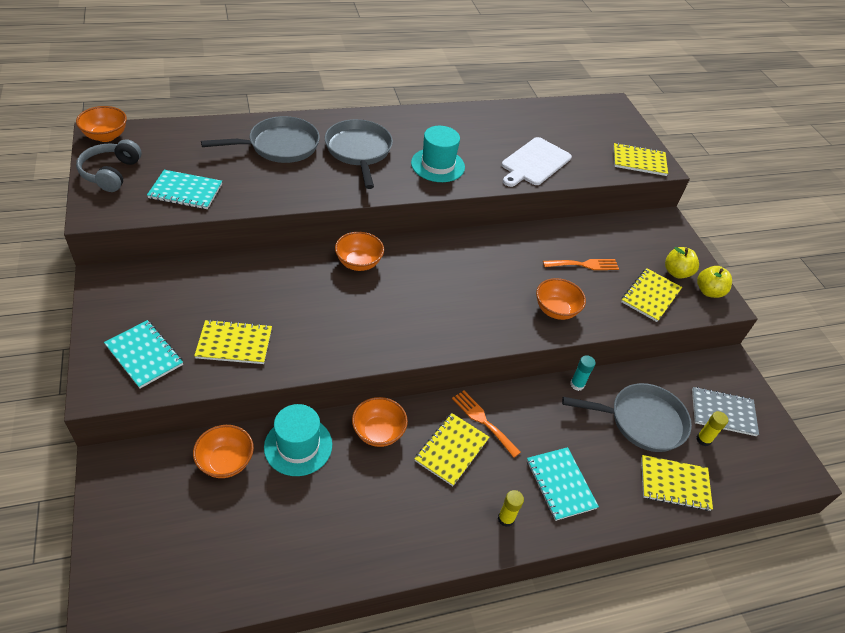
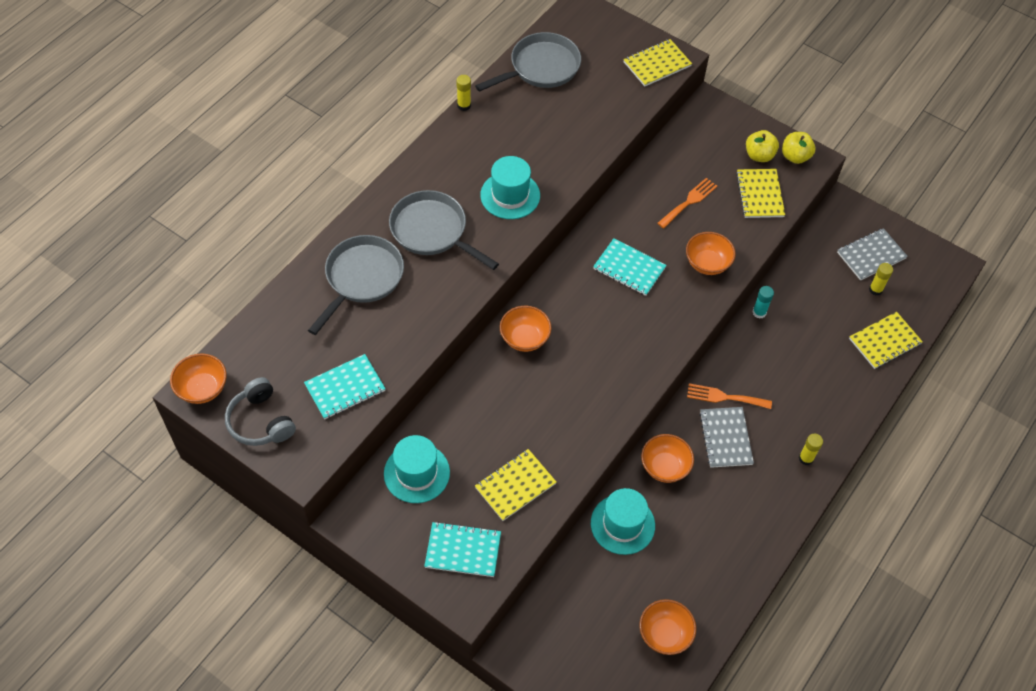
camera: 35 degrees left, 10 degrees up
orange bowl [193,425,254,478] -> orange bowl moved to [639,599,696,655]
yellow notebook [414,413,489,486] -> grey notebook [699,407,754,468]
white cutting board [502,137,572,187] -> none
turquoise notebook [527,447,599,521] -> turquoise notebook moved to [593,238,667,296]
grey pan [562,383,692,452] -> grey pan moved to [475,32,581,92]
none -> turquoise hat [384,435,450,503]
none -> yellow glue stick [456,75,471,111]

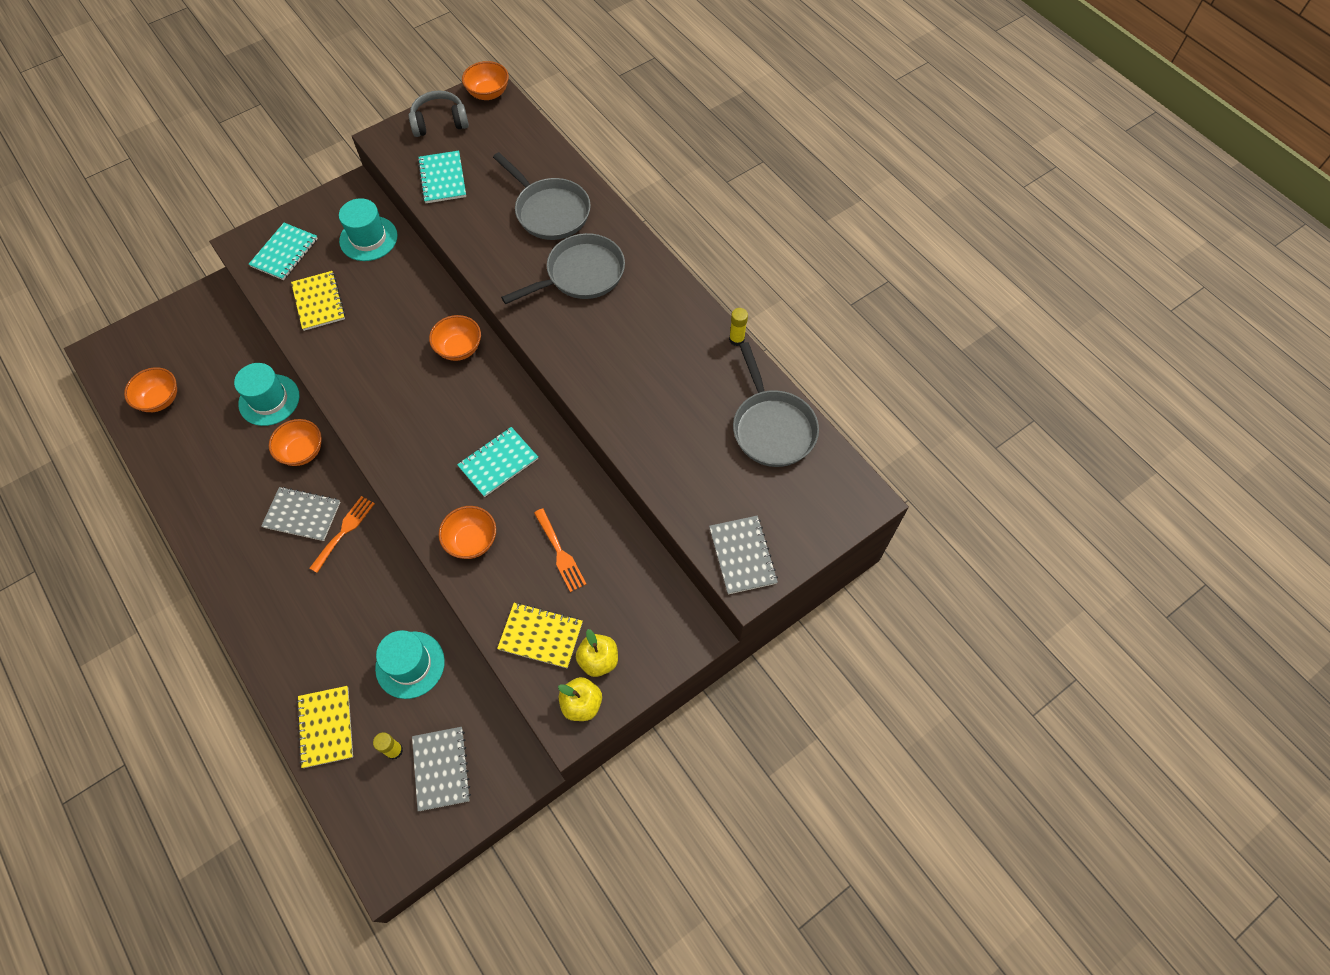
camera: 110 degrees right, 5 degrees up
turquoise hat [480,156,540,219] -> turquoise hat moved to [375,630,445,699]
yellow notebook [623,39,692,86] -> grey notebook [709,516,778,594]
turquoise glue stick [752,286,774,319] -> none
yellow glue stick [799,434,823,465] -> none

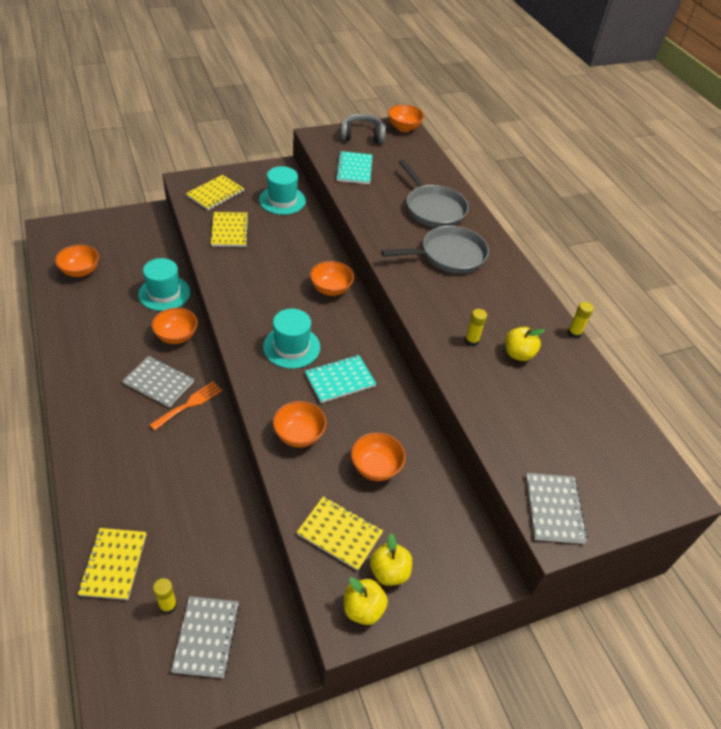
camera: 10 degrees right, 15 degrees down
turquoise notebook [249,223,318,280] -> yellow notebook [186,175,244,210]
turquoise hat [375,630,445,699] -> turquoise hat moved to [263,309,320,369]
orange fork [534,508,587,592] -> orange bowl [351,432,406,481]
grey pan [733,342,819,467] -> none
none -> yellow glue stick [465,309,487,346]
none -> yellow apple [505,327,545,361]

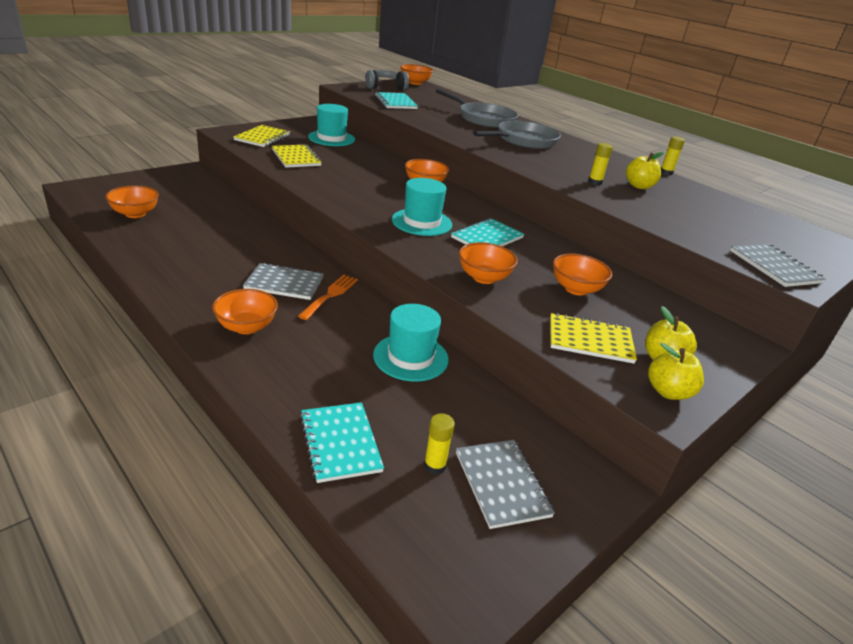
camera: 20 degrees left, 15 degrees down
yellow notebook [78,528,146,600] -> turquoise notebook [300,402,384,483]
turquoise hat [138,258,190,311] -> turquoise hat moved to [373,304,449,381]
orange bowl [152,308,198,344] -> orange bowl moved to [212,289,278,334]

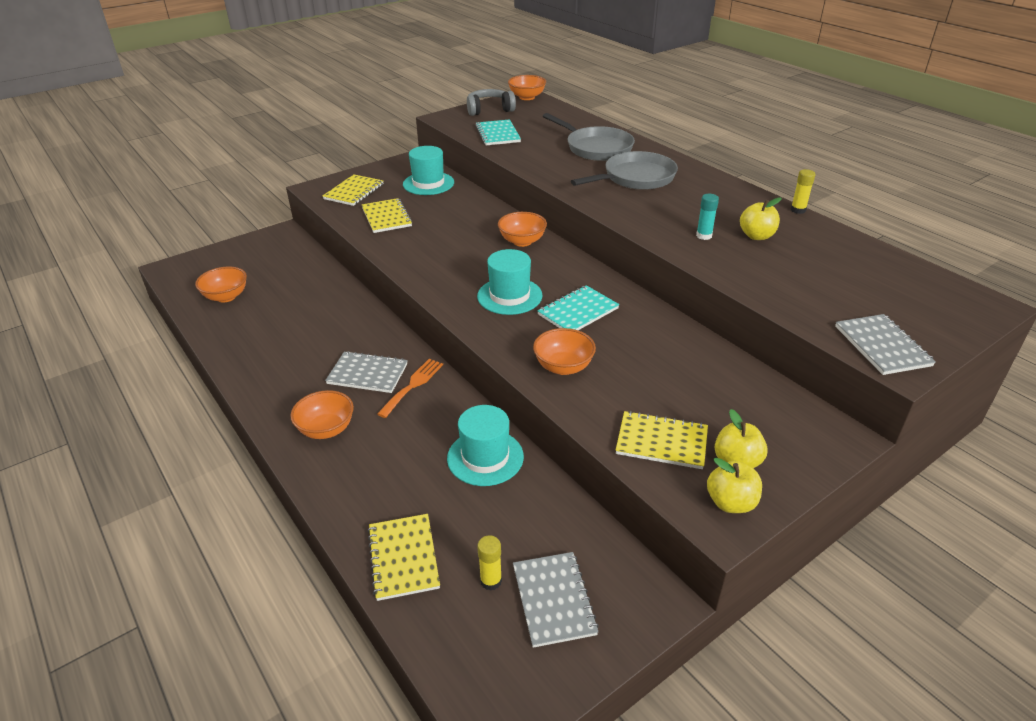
camera: 10 degrees right, 5 degrees up
turquoise notebook [300,402,384,483] -> yellow notebook [367,514,440,601]
orange bowl [553,254,612,295] -> none
yellow glue stick [588,143,613,185] -> turquoise glue stick [696,194,719,240]

